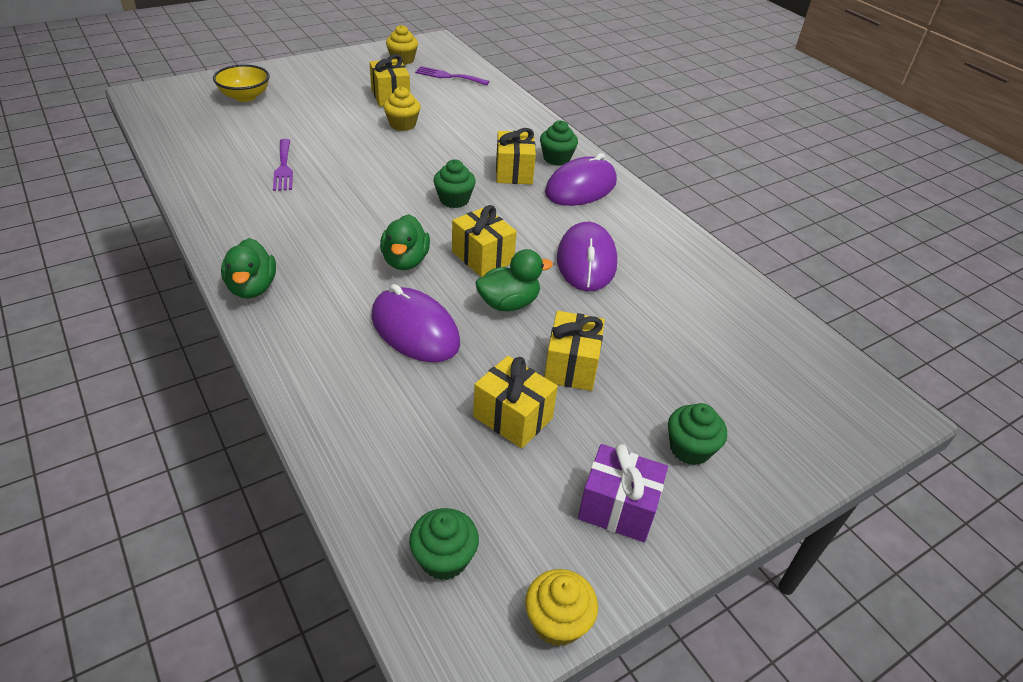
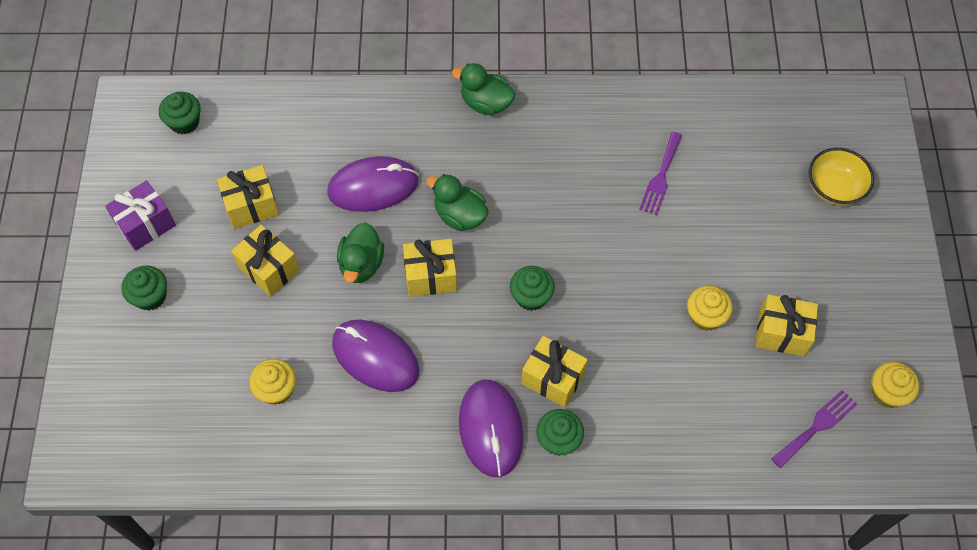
camera: 125 degrees right, 20 degrees up
purple fork [273,139,293,191] -> purple fork turned 90 degrees counterclockwise [639,132,682,215]
yellow cupcake [525,569,598,646] -> yellow cupcake moved to [249,359,296,405]

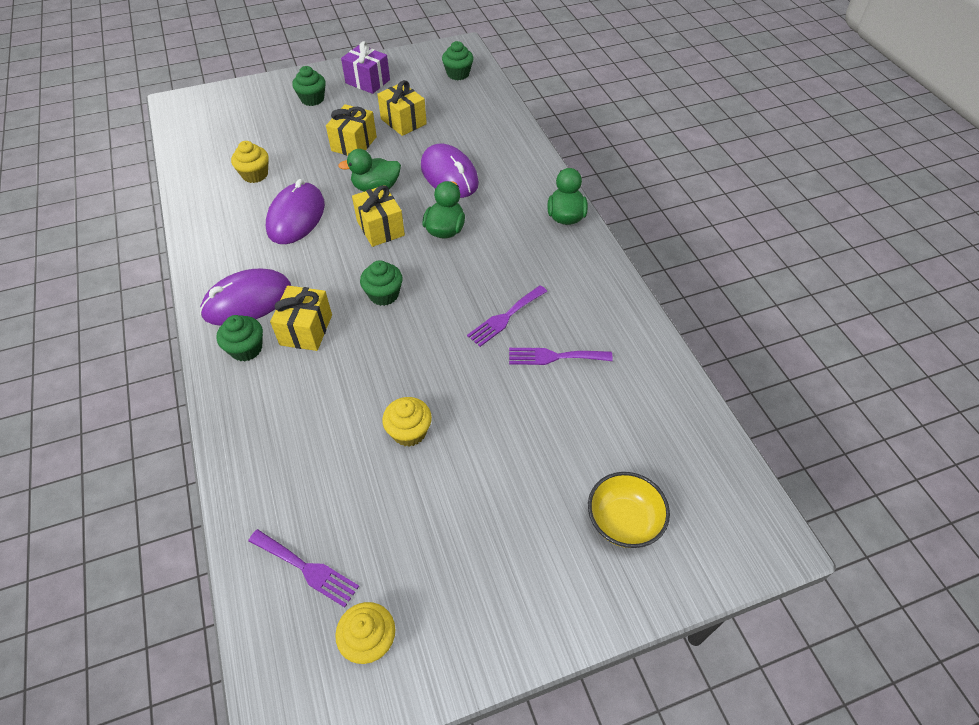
camera: 70 degrees right, 10 degrees down
yellow gift [755,294,818,356] -> none
none -> purple fork [467,285,547,347]

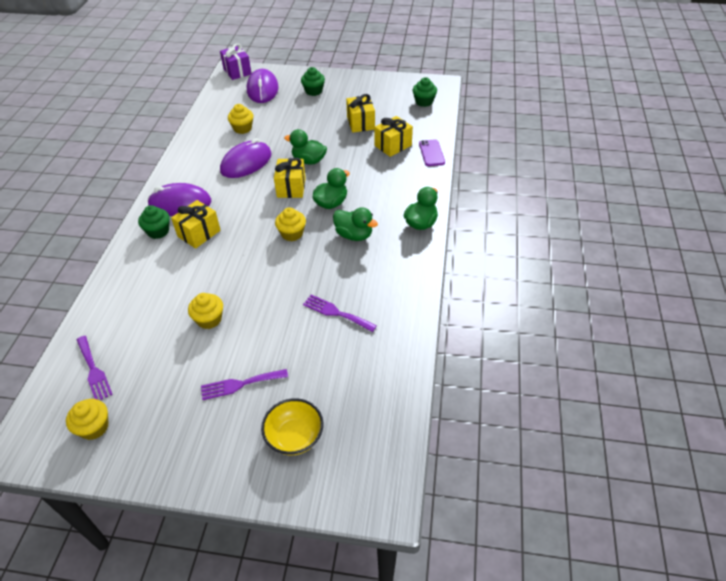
camera: 30 degrees right, 5 degrees down
yellow gift [326,104,377,155] -> yellow gift moved to [375,116,413,157]
purple gift [341,41,390,94] -> purple gift moved to [220,43,252,80]
green cupcake [360,260,403,306] -> none
purple mouse [421,144,479,198] -> purple mouse moved to [247,69,279,103]
purple fork [467,285,547,347] -> purple fork moved to [201,369,288,400]
none -> yellow cupcake [275,207,306,241]
none -> green duck [333,207,378,241]
none -> purple phone [419,139,445,166]

